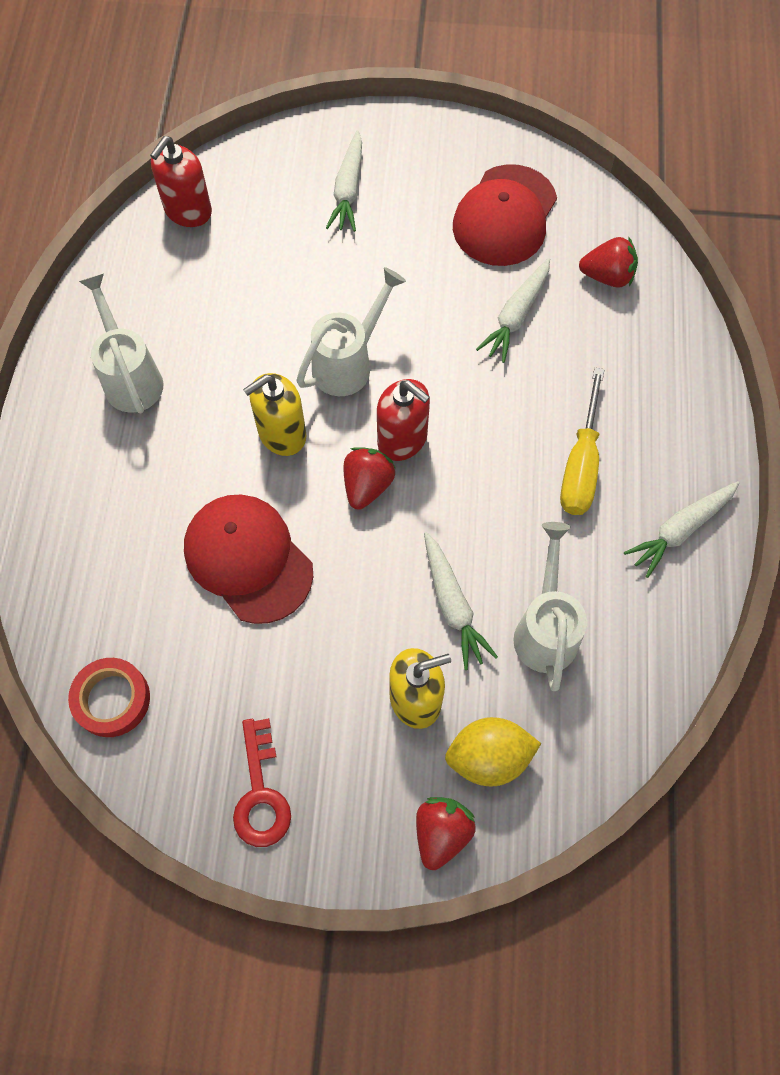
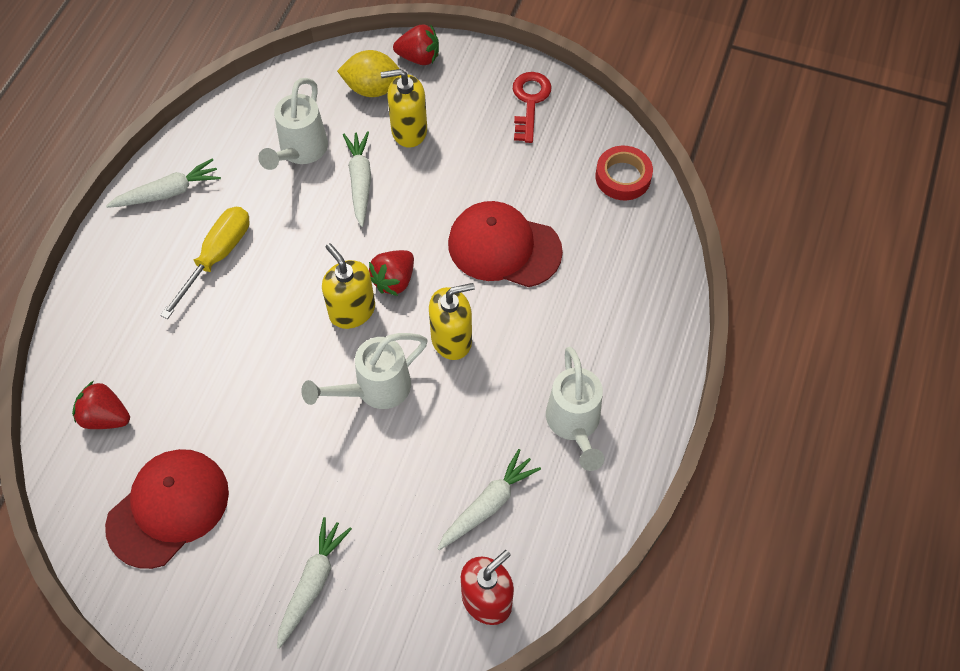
camera: 165 degrees left, 5 degrees down
red cap [184,495,313,624] -> red cap turned 135 degrees clockwise [448,201,563,287]
red soap dispenser [377,379,430,461] -> yellow soap dispenser [322,243,375,329]
red strawberry [416,797,476,870] -> red strawberry turned 120 degrees counterclockwise [393,24,439,65]
white carrot [476,258,550,363] -> white carrot moved to [437,449,541,550]

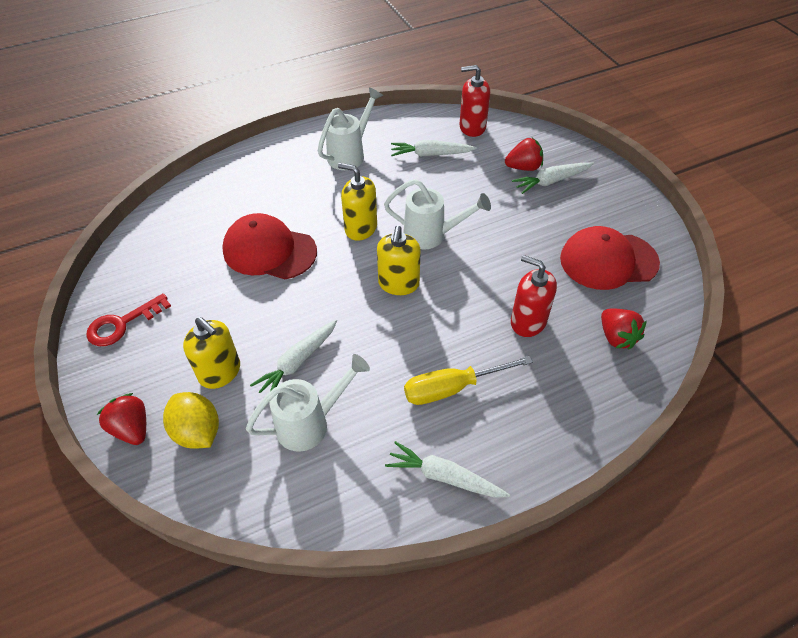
camera: 135 degrees left, 10 degrees down
red strawberry [369,250,414,296] -> red strawberry moved to [505,138,543,171]
red cap [448,201,563,287] -> red cap turned 135 degrees clockwise [222,213,317,279]
red tape [595,146,653,200] -> none
none -> red soap dispenser [511,255,557,337]

